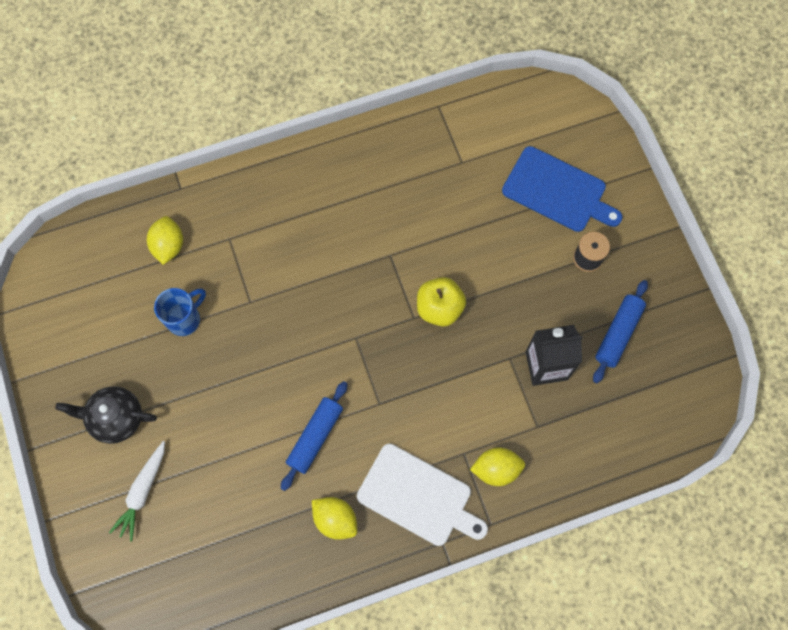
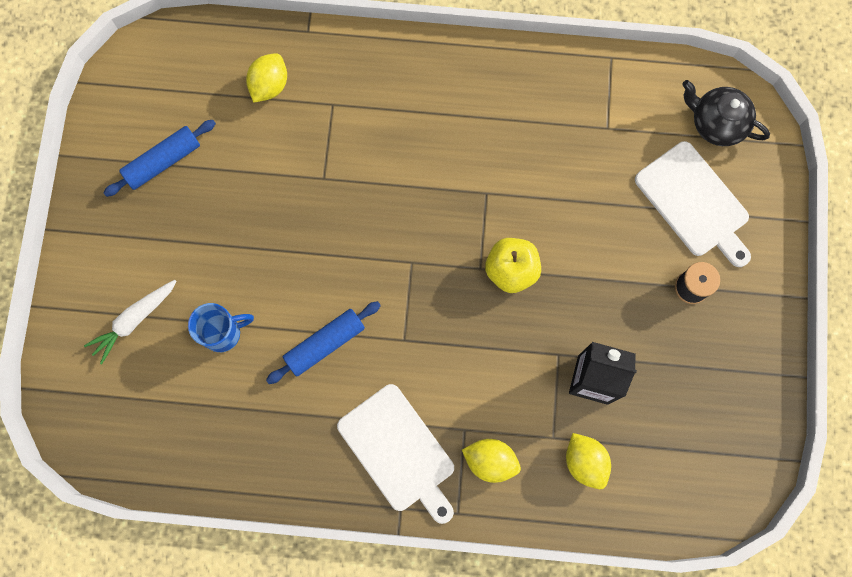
camera: 25 degrees right, 5 degrees up
black teapot [55,386,157,444] -> black teapot moved to [682,80,770,146]
blue mug [154,288,206,336] -> blue mug moved to [188,303,254,352]
yellow lemon [312,497,357,540] -> yellow lemon moved to [566,433,611,489]
blue cutting board [502,146,623,232] -> white cutting board [635,141,751,267]
blue rolling pin [593,280,648,383] -> blue rolling pin moved to [103,120,216,197]

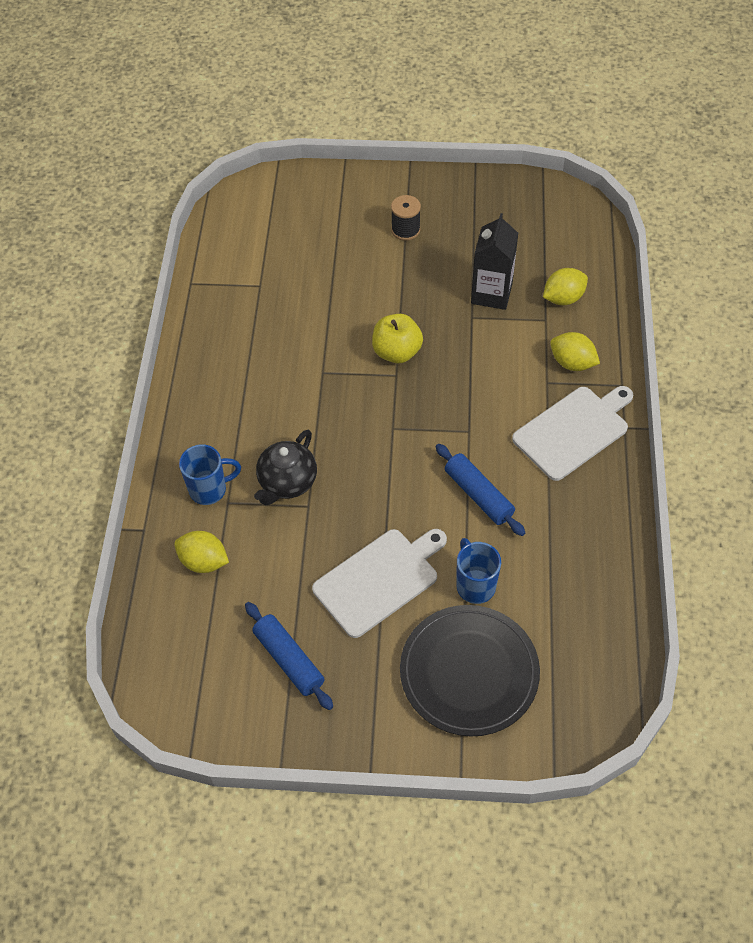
camera: 90 degrees left, 20 degrees down
white carrot [84,280,176,364] -> black plate [400,605,540,736]
yellow lemon [462,439,521,483] -> yellow lemon turned 75 degrees counterclockwise [550,332,600,371]
white cutting board [635,141,751,267] -> white cutting board moved to [312,529,447,638]
black teapot [682,80,770,146] -> black teapot moved to [254,430,317,506]
none -> blue mug [179,444,241,505]

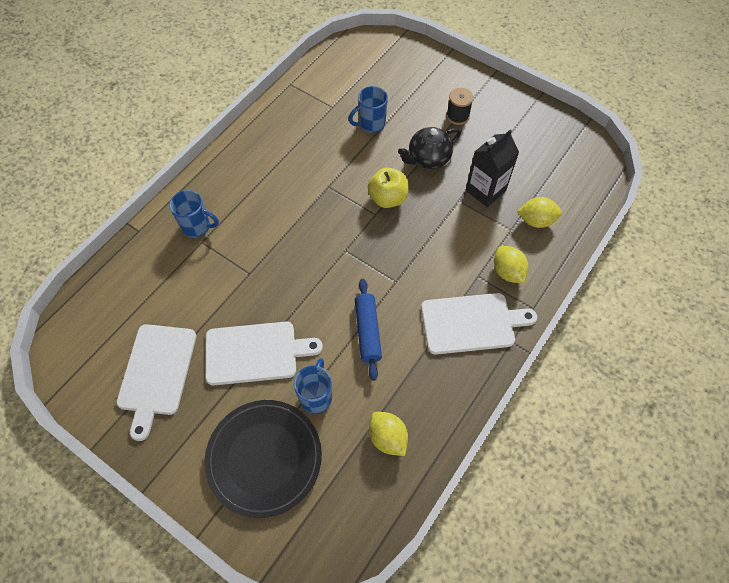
camera: 30 degrees right, 5 degrees up
yellow lemon [174,531,229,573] -> yellow lemon moved to [369,412,408,456]
blue rolling pin [245,602,333,710] -> white cutting board [116,324,196,441]
black teapot [254,430,317,506] -> black teapot moved to [398,127,461,169]
none -> blue mug [349,86,388,133]

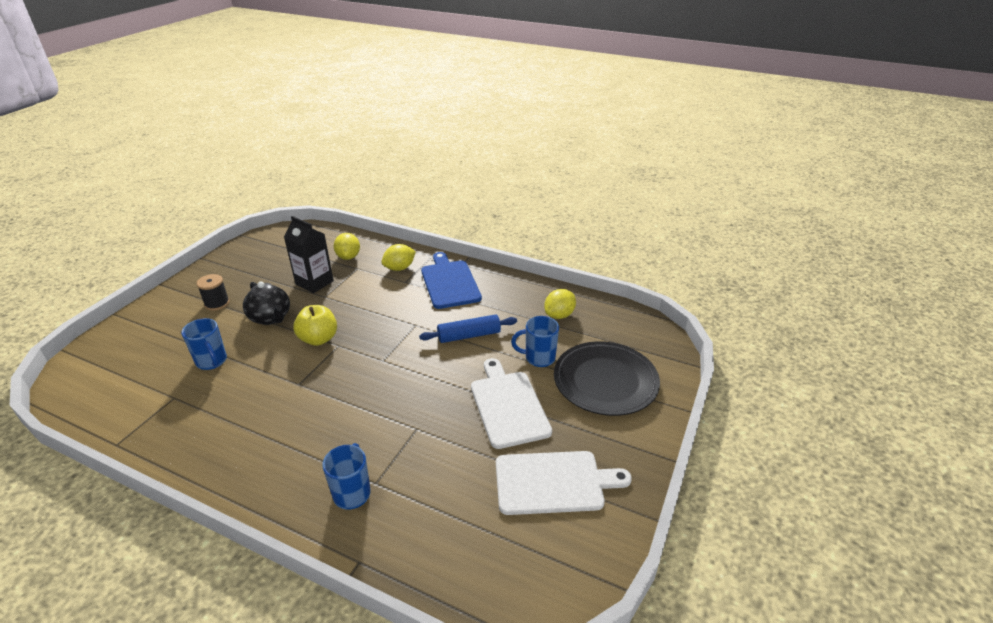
camera: 100 degrees left, 25 degrees down
white cutting board [421,293,537,355] -> blue cutting board [421,252,482,309]

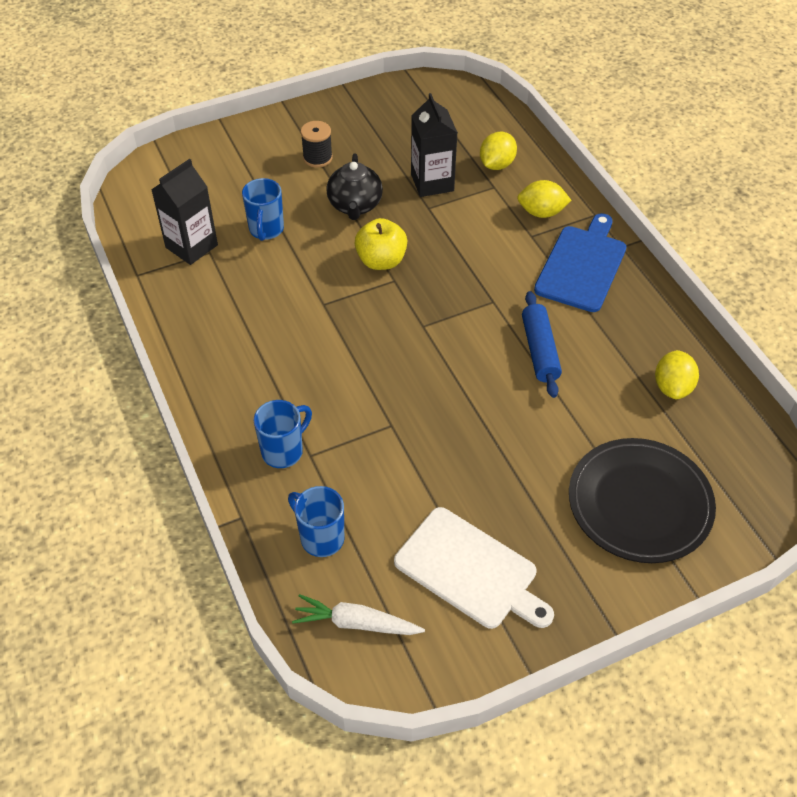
camera: 40 degrees right, 15 degrees up
blue rolling pin [419,314,517,343] -> blue rolling pin turned 60 degrees clockwise [522,291,562,398]
white cutting board [471,358,552,449] -> none
blue mug [511,316,559,367] -> blue mug moved to [288,486,344,557]
yellow lemon [544,289,576,319] -> yellow lemon turned 75 degrees counterclockwise [655,350,699,399]
none -> black carton [151,159,218,265]
none -> white carrot [292,594,425,635]

